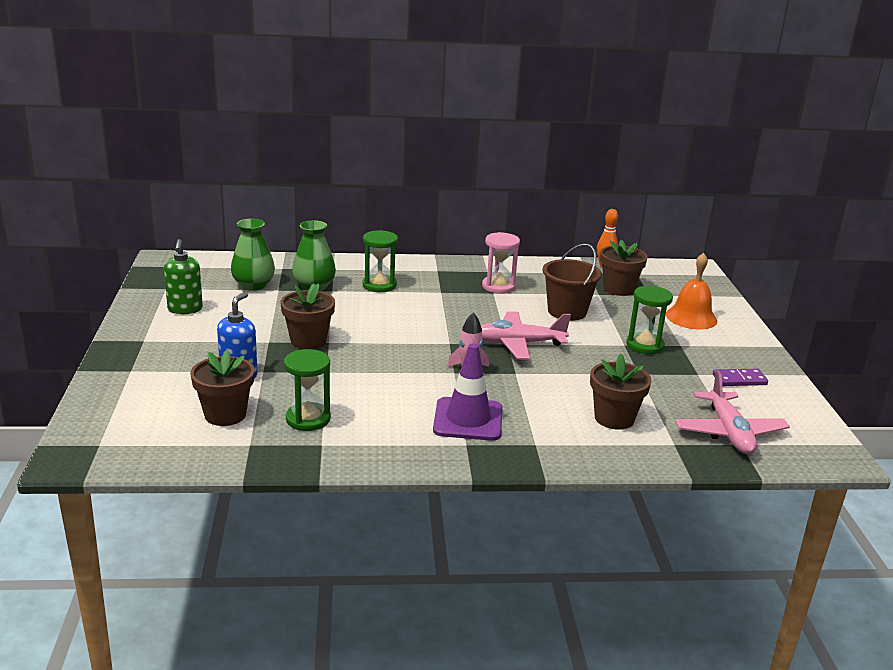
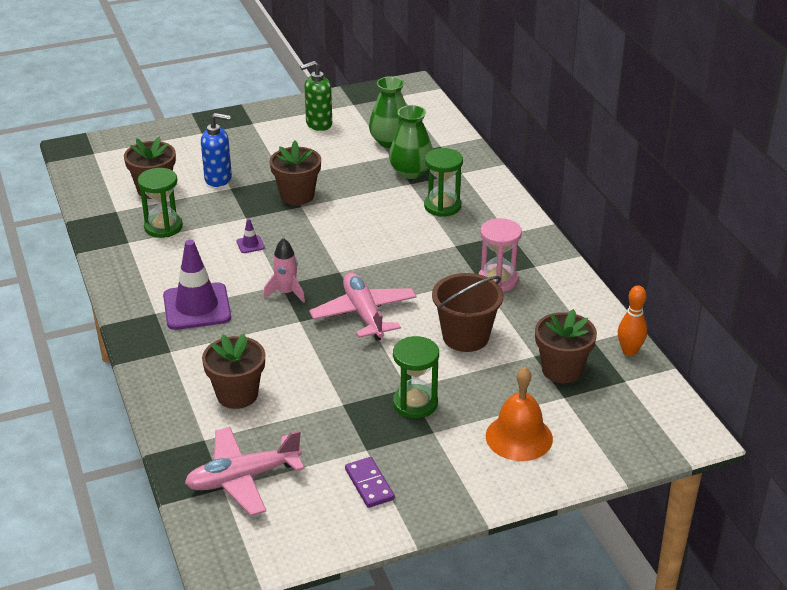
camera: 75 degrees right, 10 degrees up
none -> purple traffic cone [236,219,265,253]

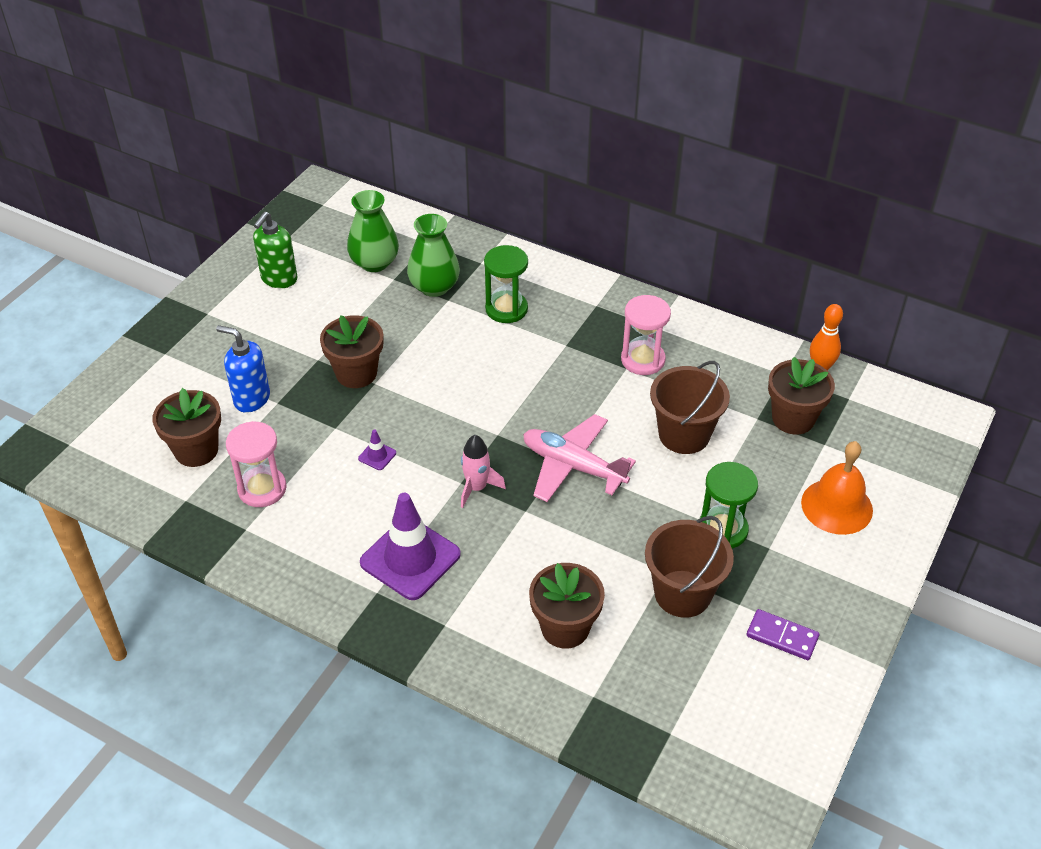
camera: 40 degrees left, 10 degrees up
green hourglass [138,168,183,238] -> pink hourglass [226,421,287,507]
pink plane [185,427,304,516] -> none
blue soap dispenser [201,113,232,187] -> blue soap dispenser turned 120 degrees counterclockwise [216,325,270,413]
none -> brown bucket [645,516,734,618]

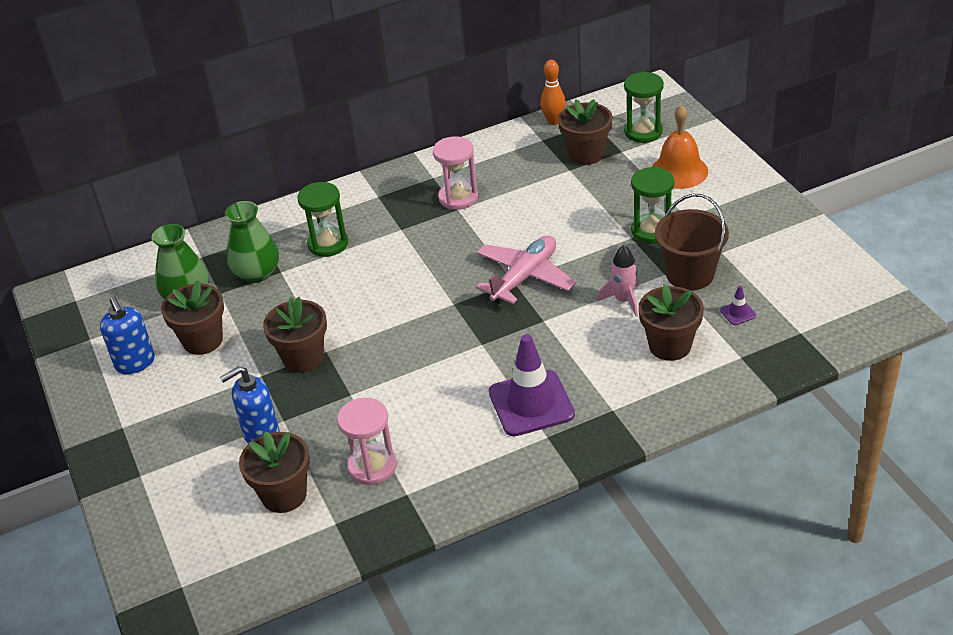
camera: 50 degrees left, 5 degrees down
green soap dispenser [253,212,298,288] -> blue soap dispenser [100,296,155,374]
purple traffic cone [358,429,396,470] -> purple traffic cone moved to [720,286,756,325]
pink rocket [461,435,506,508] -> pink rocket moved to [598,245,638,317]
pink plane [523,414,636,502] -> pink plane turned 150 degrees clockwise [476,236,576,304]
brown bucket [650,361,730,454] -> none
purple domino [747,609,819,660] -> none
none -> brown flower pot [161,280,224,355]
none -> green hourglass [624,72,664,143]

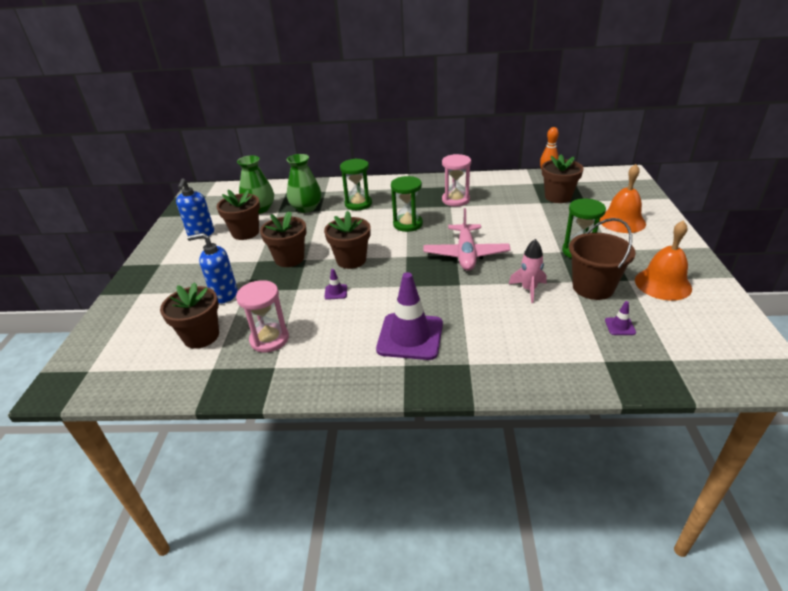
camera: 25 degrees right, 5 degrees down
pink plane [476,236,576,304] -> pink plane turned 120 degrees clockwise [424,208,511,271]
green hourglass [624,72,664,143] -> green hourglass moved to [391,176,423,232]
brown flower pot [638,284,704,361] -> brown flower pot moved to [324,211,371,269]
none -> purple traffic cone [325,269,347,300]
none -> orange bell [635,220,692,301]

